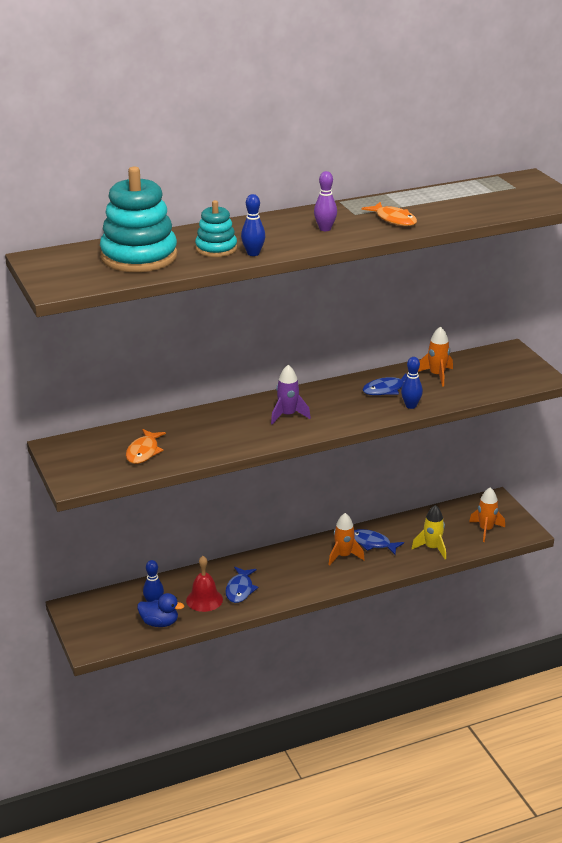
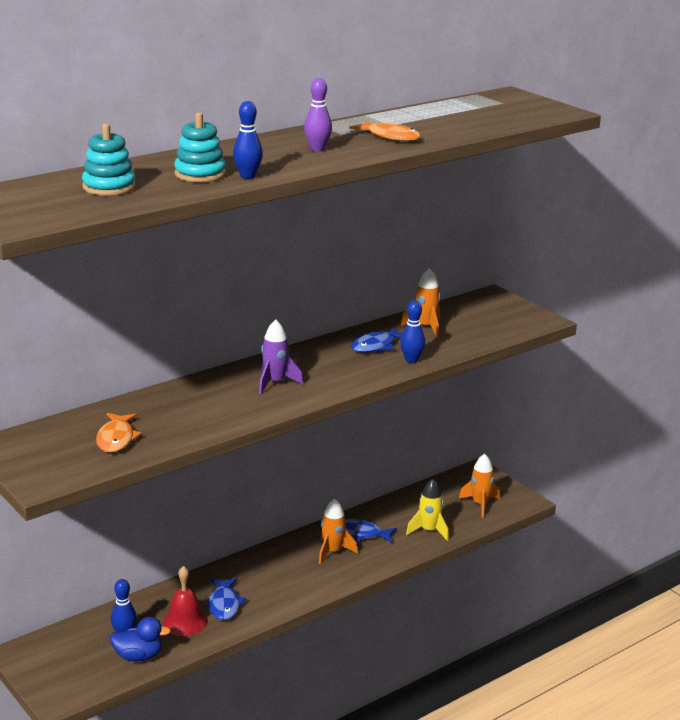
camera: 15 degrees left, 5 degrees down
turquoise stacking toy [100,167,178,272] -> turquoise stacking toy [82,124,136,196], size x0.55

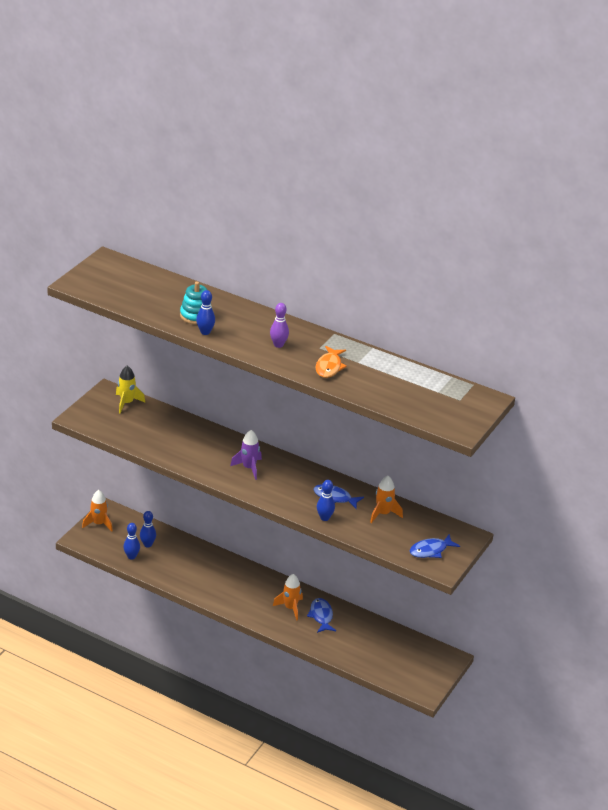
camera: 65 degrees right, 10 degrees up
turquoise stacking toy [82,124,136,196] -> none
orange fish [96,413,142,453] -> none
blue duck [110,617,171,661] -> blue bowling pin [123,523,140,560]
red bell [163,566,208,636] -> none
blue fish [208,578,247,620] -> blue fish moved to [410,534,460,558]
yellow rocket [406,479,449,541] -> yellow rocket moved to [116,366,146,413]
orange rocket [459,454,500,518] -> orange rocket moved to [82,490,113,532]

